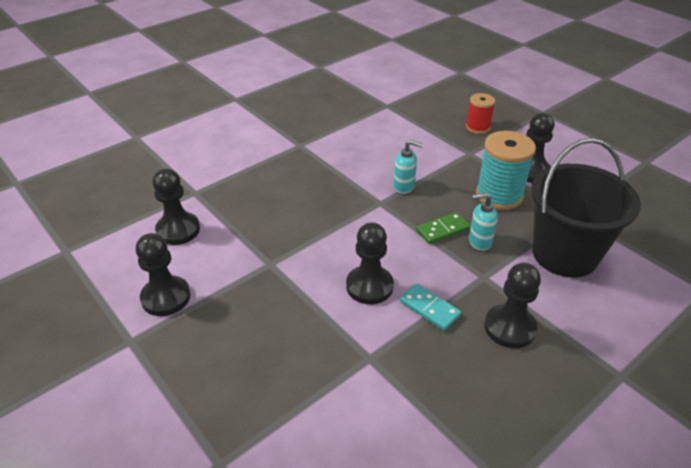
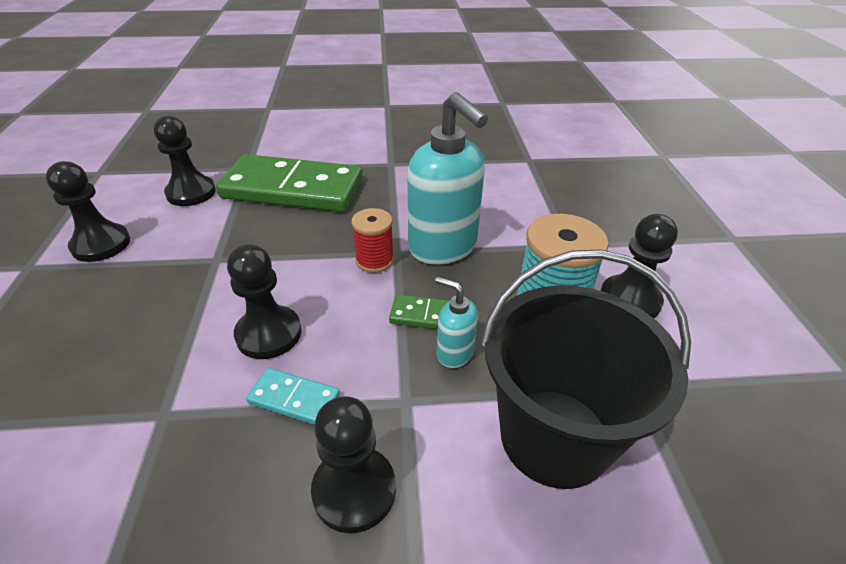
camera: 35 degrees right, 0 degrees up
turquoise soap dispenser [394,140,423,194] -> turquoise soap dispenser [407,92,488,265], size x2.11
turquoise domino [400,284,461,331] -> turquoise domino turned 60 degrees counterclockwise [246,368,340,425]
red spool [466,93,496,134] -> red spool moved to [351,208,394,273]
none -> green domino [216,154,363,212]

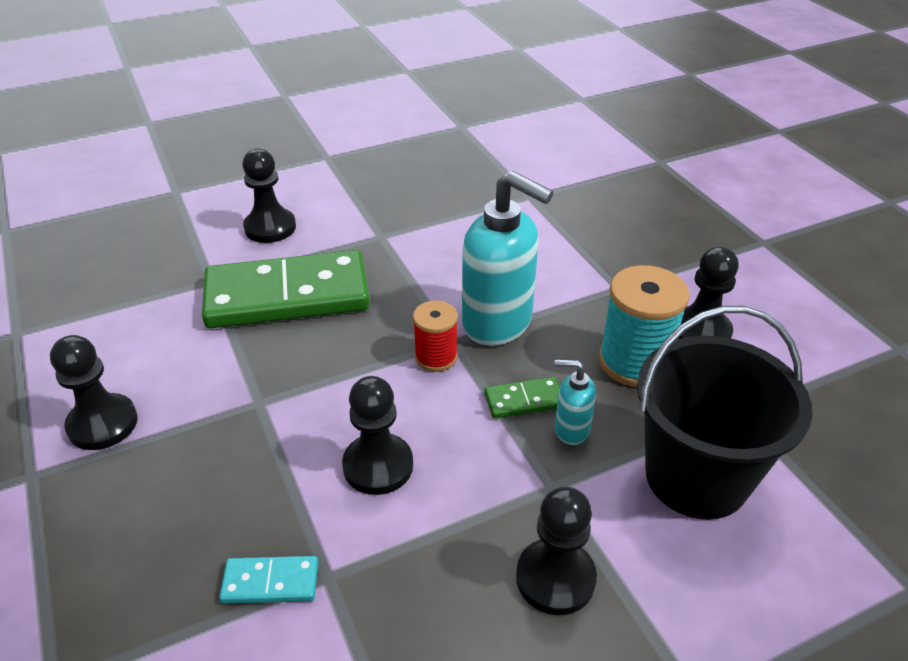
camera: 20 degrees left, 0 degrees up
black pawn [153,115,216,206] -> black pawn moved to [242,149,296,243]
turquoise domino [246,368,340,425] -> turquoise domino moved to [219,556,318,604]

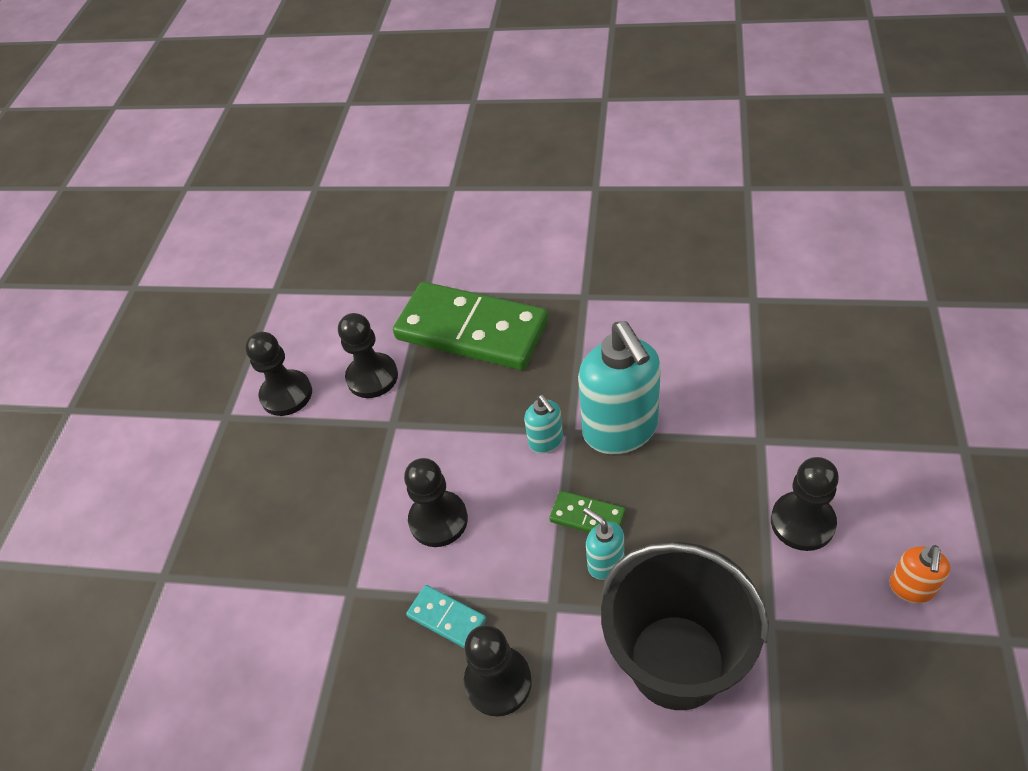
camera: 40 degrees right, 10 degrees up
turquoise domino [219,556,318,604] -> turquoise domino moved to [406,585,486,648]
black pawn [242,149,296,243] -> black pawn moved to [338,313,398,398]
red spool [413,301,458,372] -> turquoise soap dispenser [524,395,563,453]
turquoise spool [599,265,690,387] -> none
none -> orange soap dispenser [889,545,951,603]

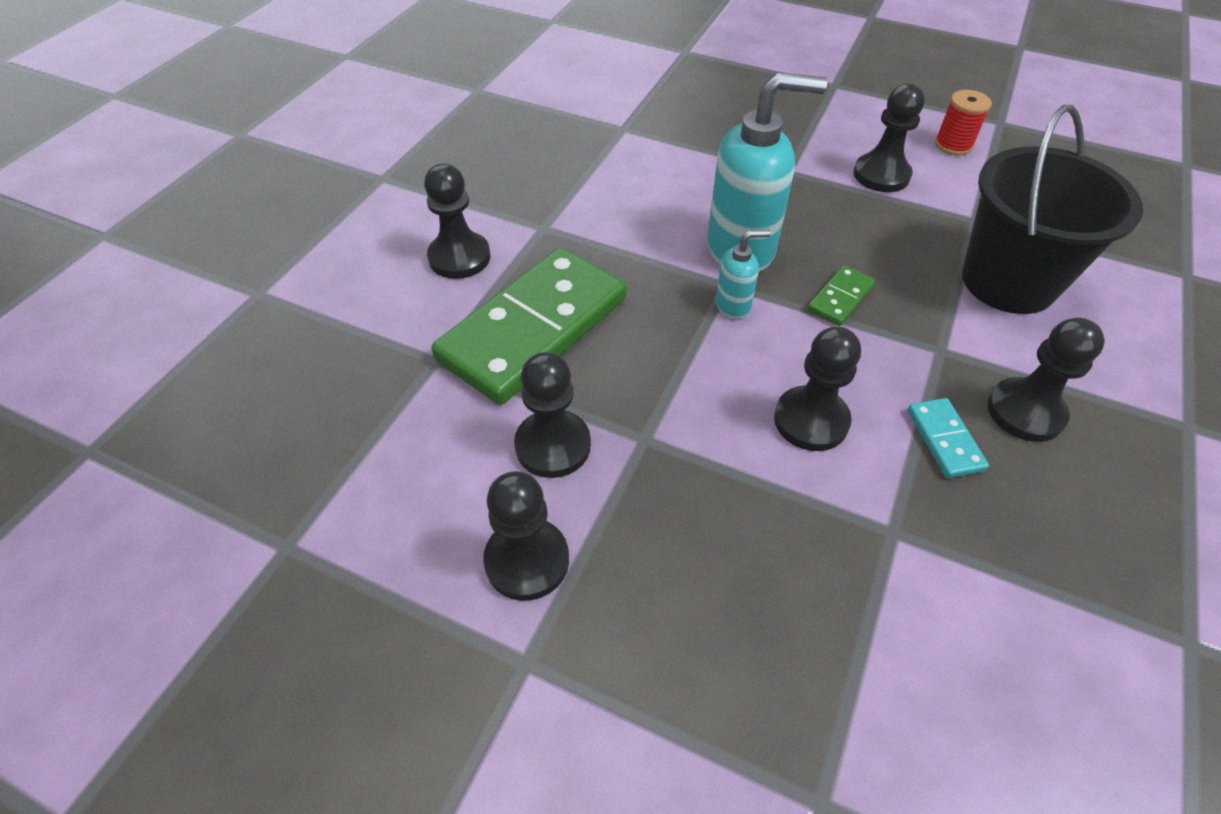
camera: 80 degrees left, 0 degrees up
turquoise domino [406,585,486,648] -> turquoise domino turned 60 degrees counterclockwise [908,398,989,478]
turquoise soap dispenser [583,507,624,580] -> none
orange soap dispenser [889,545,951,603] -> red spool [935,90,992,156]
none -> black pawn [424,164,490,279]

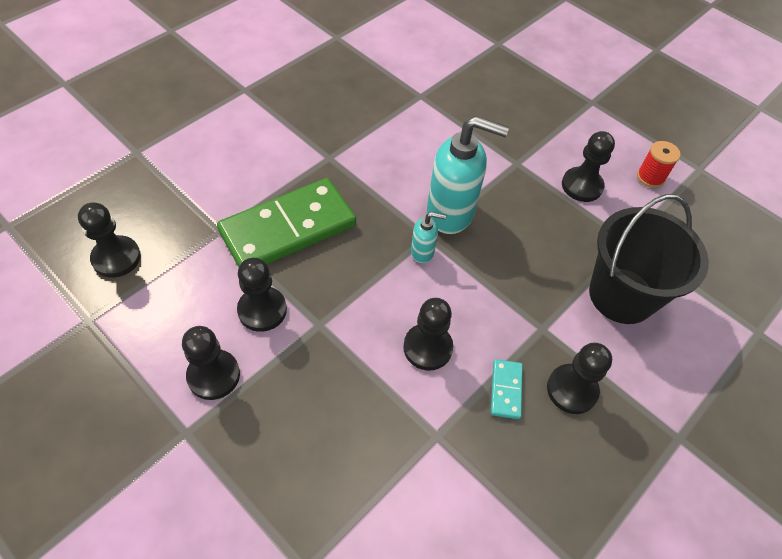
camera: 15 degrees right, 5 degrees up
black pawn [424,164,490,279] -> black pawn moved to [78,203,141,278]
green domino [807,265,876,326] -> none

